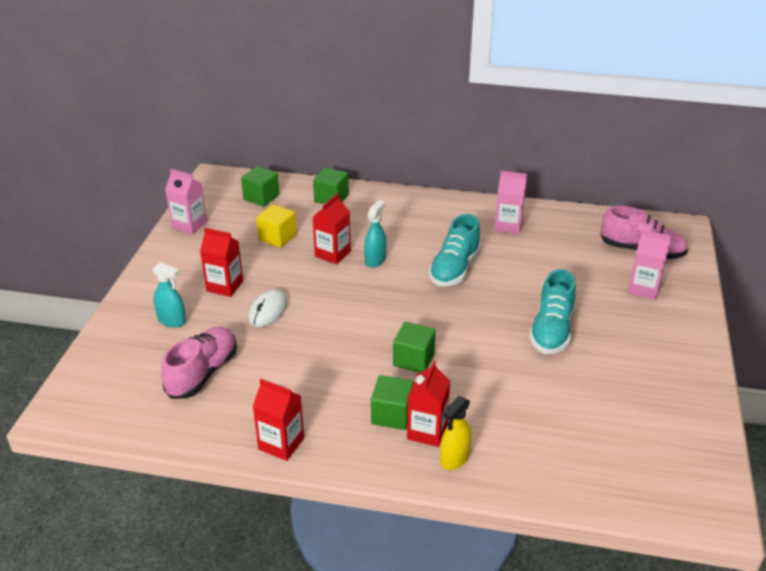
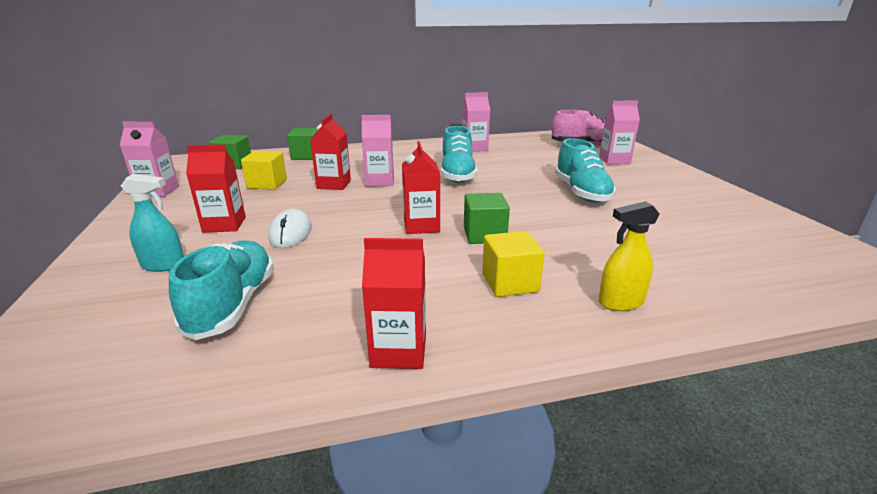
camera: 25 degrees left, 10 degrees down
pink shoe [161,326,237,399] -> turquoise shoe [169,240,274,340]
turquoise spray bottle [364,200,386,268] -> pink carton [361,115,394,187]
green cube [371,375,414,430] -> yellow cube [482,231,545,297]
red carton [407,361,450,447] -> red carton moved to [402,141,440,234]
yellow spray bottle [440,396,472,470] -> yellow spray bottle turned 60 degrees clockwise [598,201,660,311]

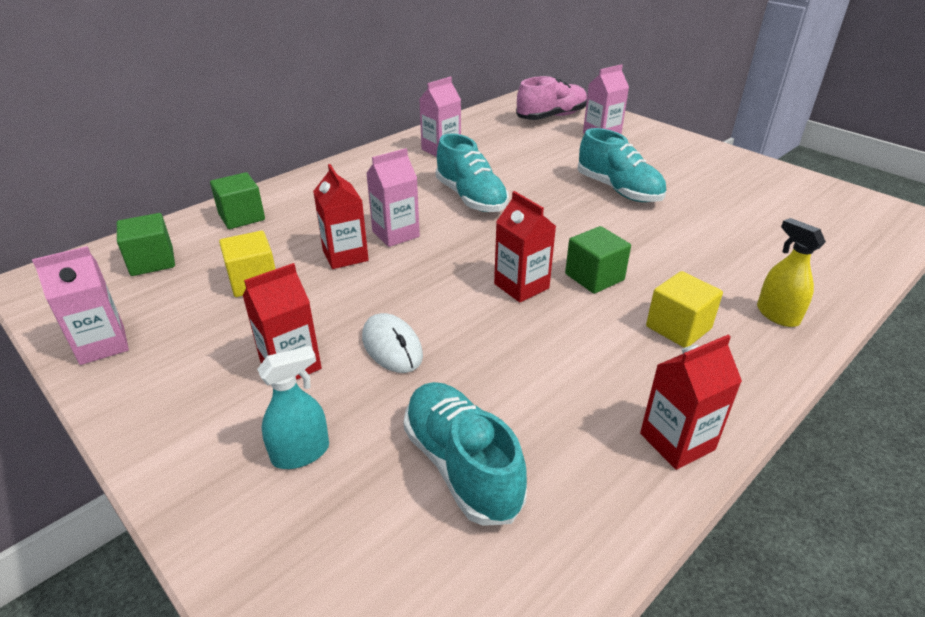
camera: 30 degrees left, 10 degrees up
yellow spray bottle [598,201,660,311] -> yellow spray bottle turned 105 degrees clockwise [757,218,826,327]

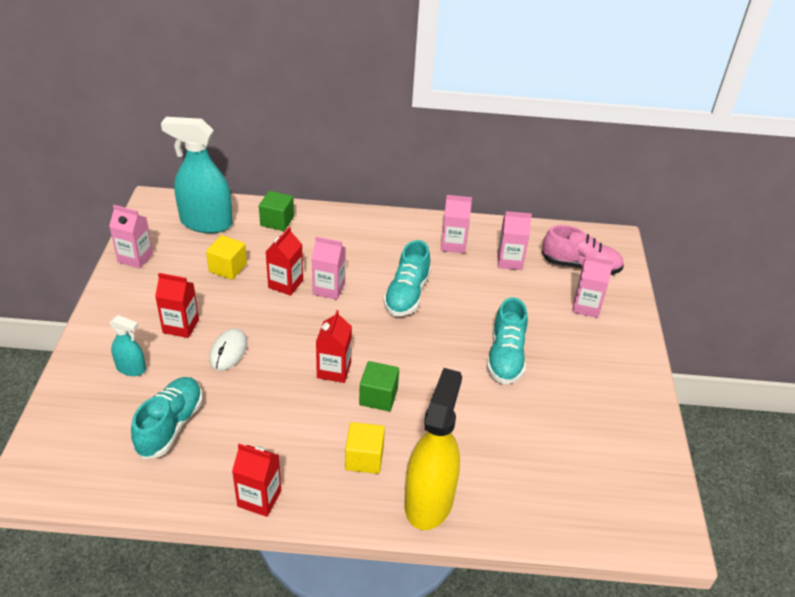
camera: 45 degrees right, 5 degrees up
green cube [117,213,175,276] -> turquoise spray bottle [161,117,233,233]
yellow spray bottle [757,218,826,327] -> yellow spray bottle [405,368,462,530], size x2.03
none -> pink carton [498,211,532,270]

